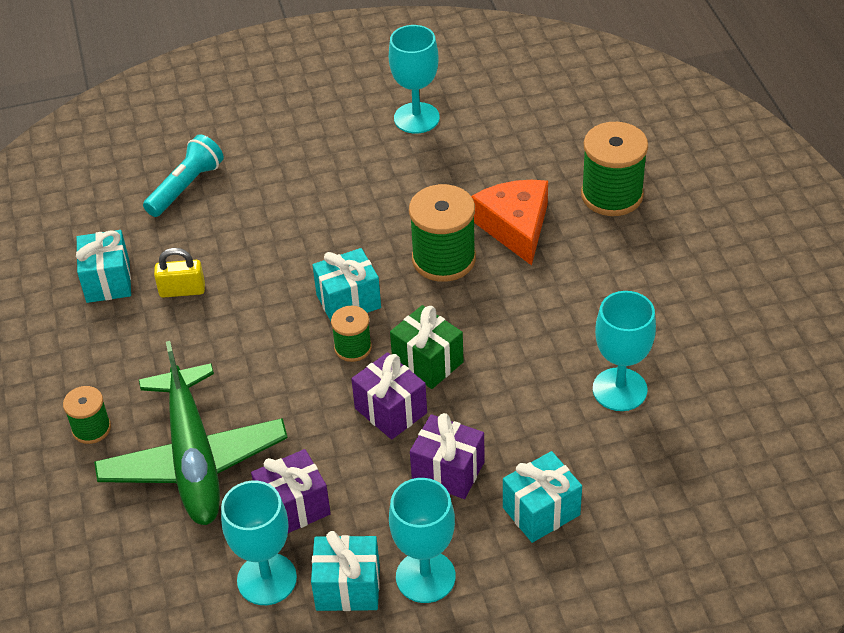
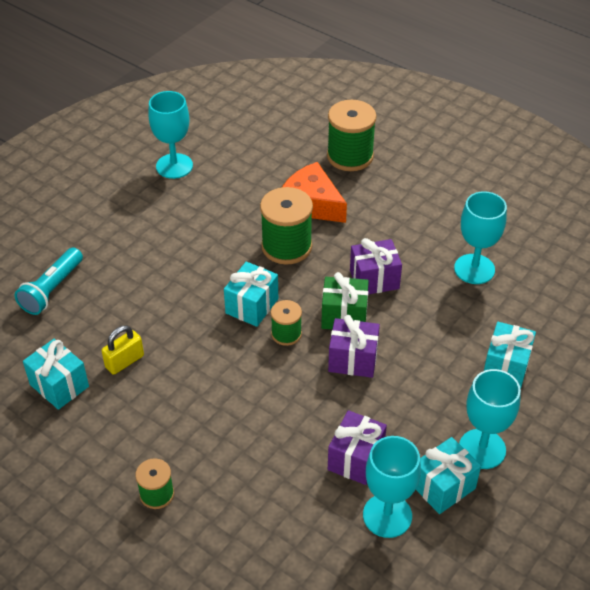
camera: 40 degrees left, 0 degrees up
green plane [94,341,288,525] -> none
turquoise flashlight [143,134,224,217] -> turquoise flashlight turned 150 degrees counterclockwise [14,247,83,315]
purple gift [410,413,485,499] -> purple gift moved to [350,238,402,294]

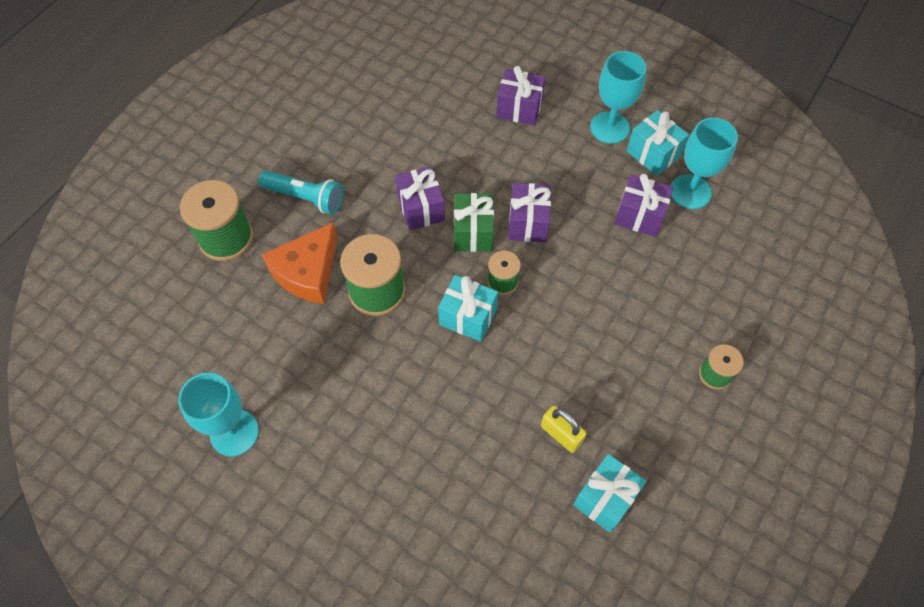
camera: 95 degrees left, 15 degrees up
turquoise flashlight [14,247,83,315] -> turquoise flashlight moved to [258,171,343,214]
turquoise goblet [454,191,507,284] -> none
turquoise gift [484,322,536,389] -> purple gift [496,66,546,126]

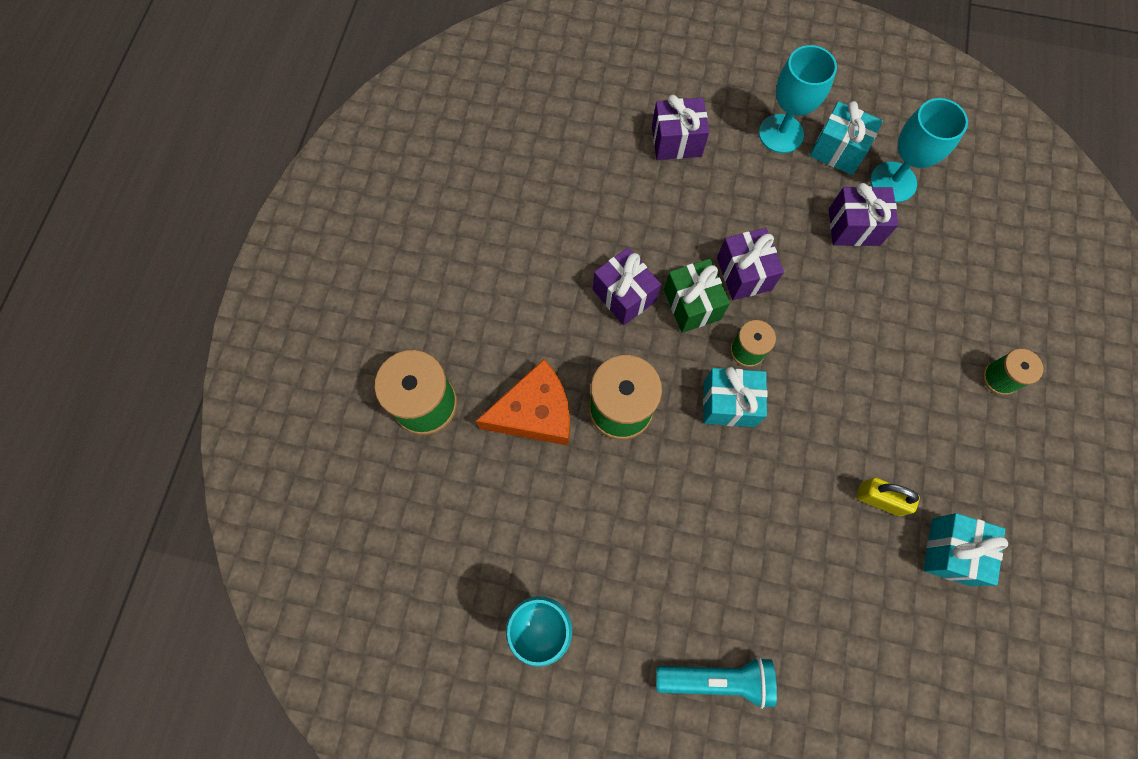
camera: 20 degrees left, 10 degrees up
turquoise flashlight [258,171,343,214] -> turquoise flashlight moved to [656,657,777,709]
orange cheese [262,222,338,304] -> orange cheese turned 120 degrees counterclockwise [476,359,570,445]

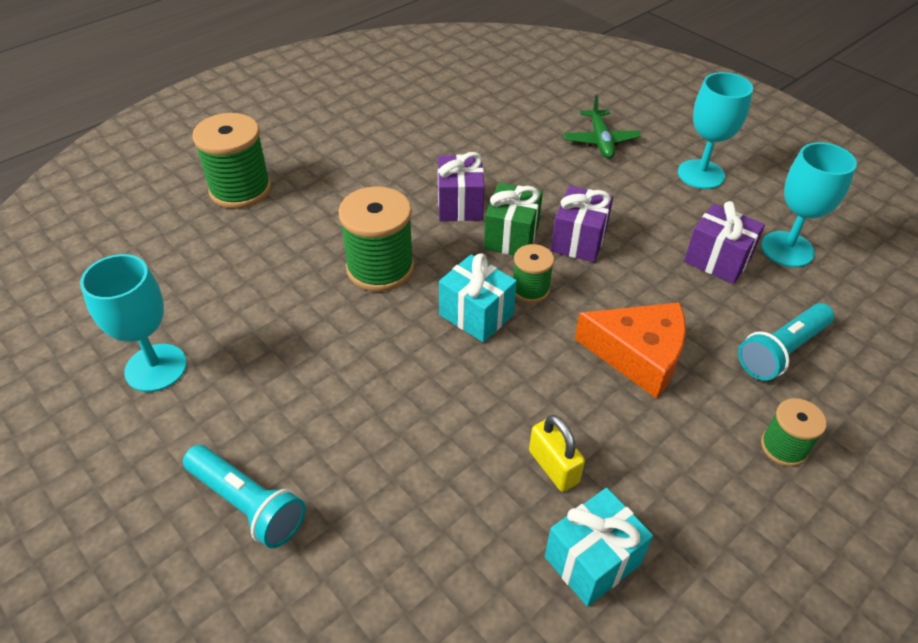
camera: 35 degrees right, 25 degrees down
orange cheese [476,359,570,445] -> orange cheese moved to [575,302,686,399]
purple gift [652,95,709,160] -> green plane [563,95,641,159]
turquoise gift [810,101,883,175] -> none
none -> turquoise flashlight [738,303,834,381]

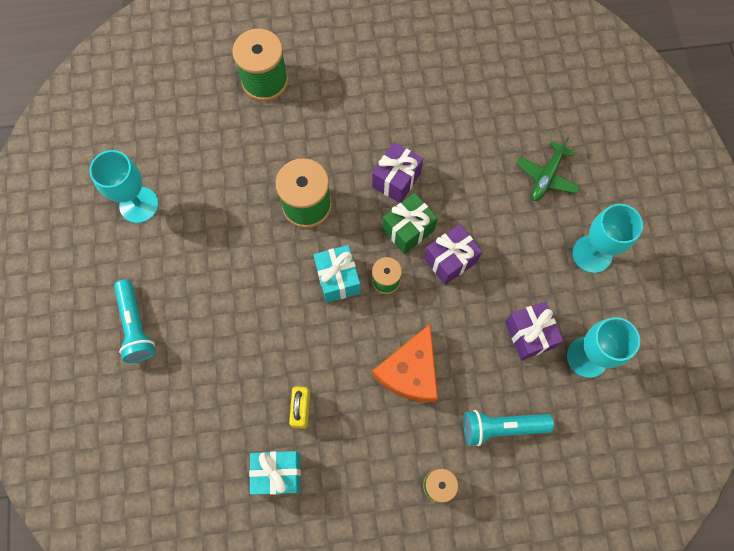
camera: 35 degrees right, 25 degrees up
orange cheese [575,302,686,399] -> orange cheese turned 60 degrees clockwise [372,324,438,402]

